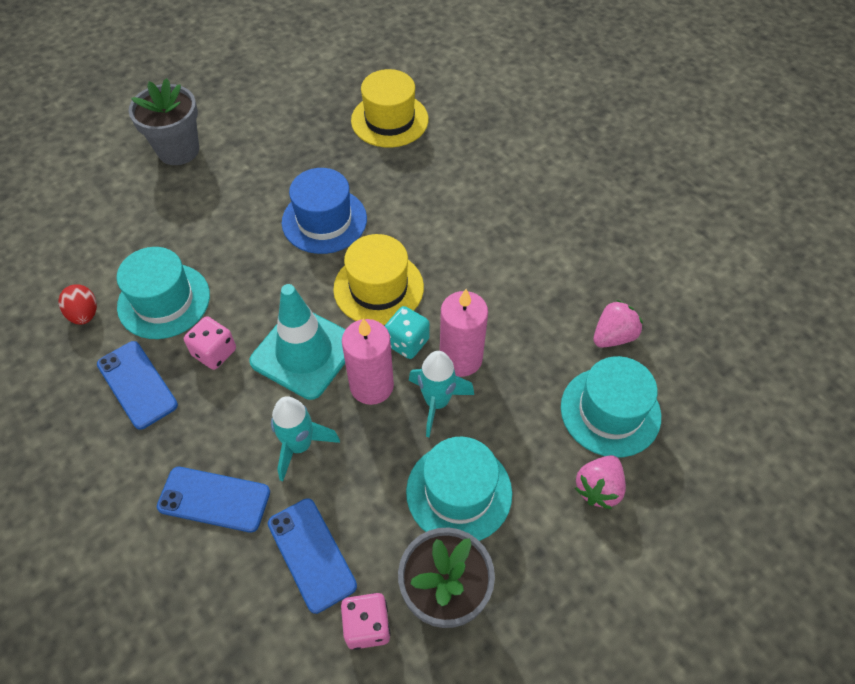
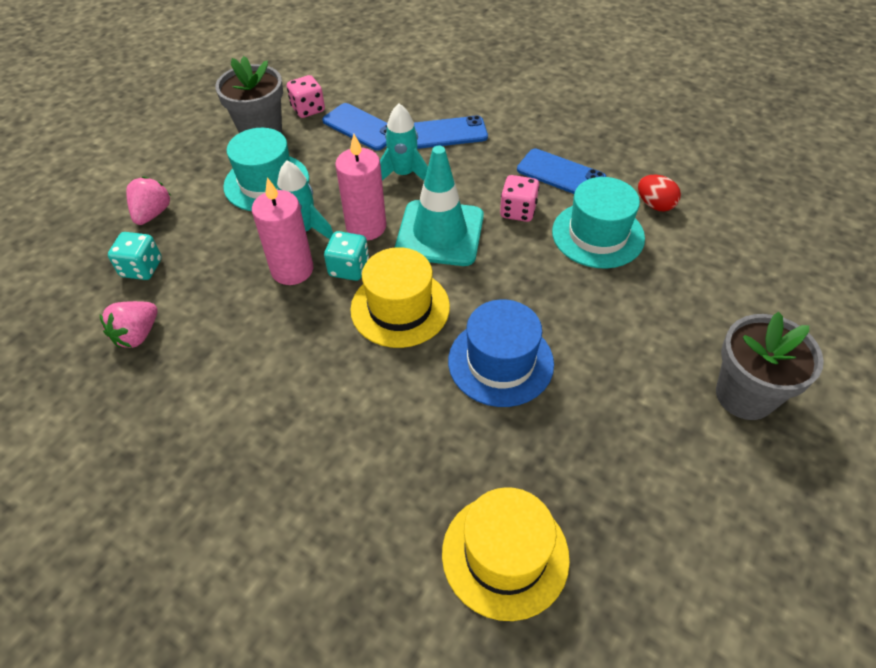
camera: 160 degrees right, 5 degrees down
turquoise hat [561,356,661,457] -> turquoise dice [108,232,162,280]

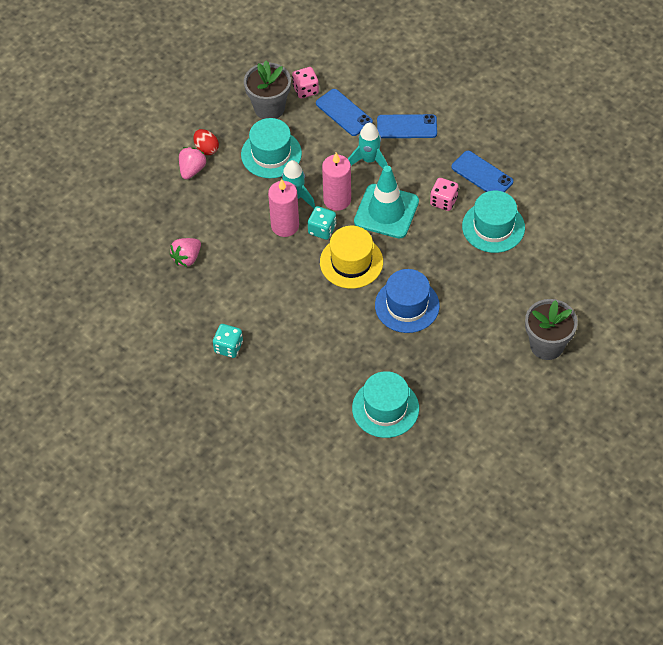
camera: 10 degrees right, 5 degrees up
turquoise dice [108,232,162,280] -> turquoise dice moved to [213,324,243,358]
yellow hat [442,487,570,621] -> turquoise hat [352,371,419,438]
red egg [638,175,681,212] -> red egg moved to [193,129,219,155]

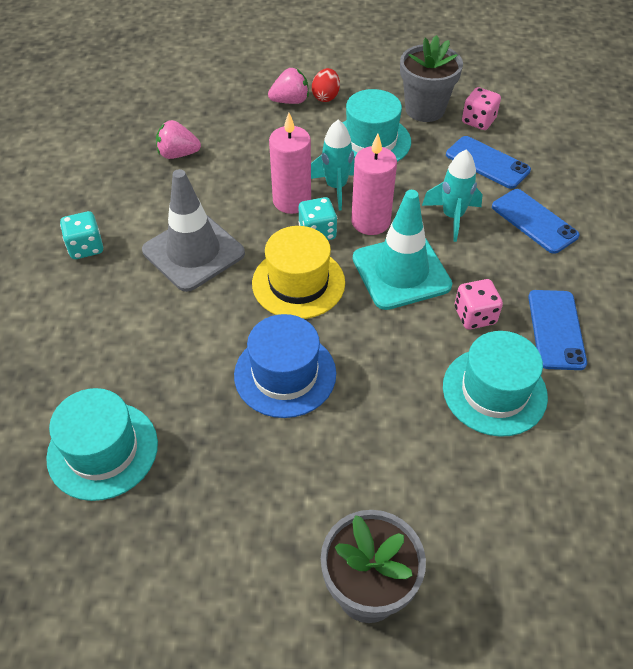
camera: 50 degrees right, 5 degrees down
blue phone [316,89,373,136] -> blue phone turned 60 degrees counterclockwise [446,136,531,189]
none -> grey traffic cone [142,169,245,292]

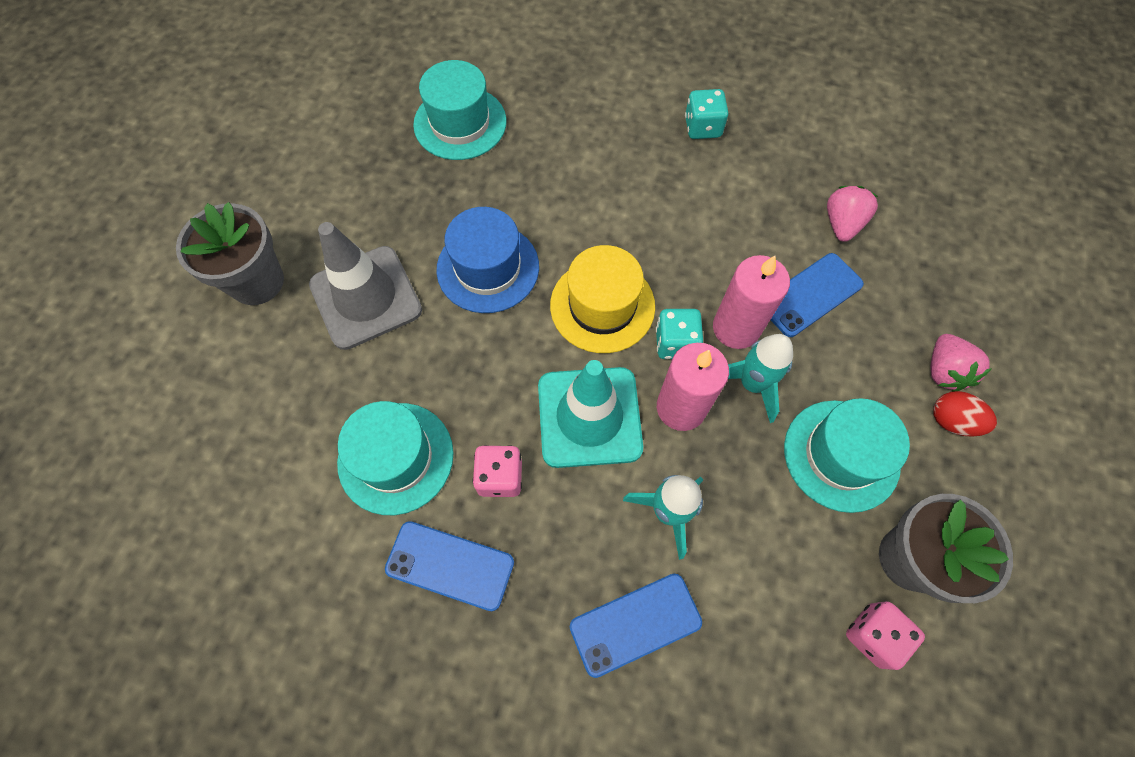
camera: 105 degrees right, 15 degrees up
grey traffic cone [142,169,245,292] -> grey traffic cone moved to [309,222,422,350]
blue phone [446,136,531,189] -> blue phone moved to [771,253,864,337]

